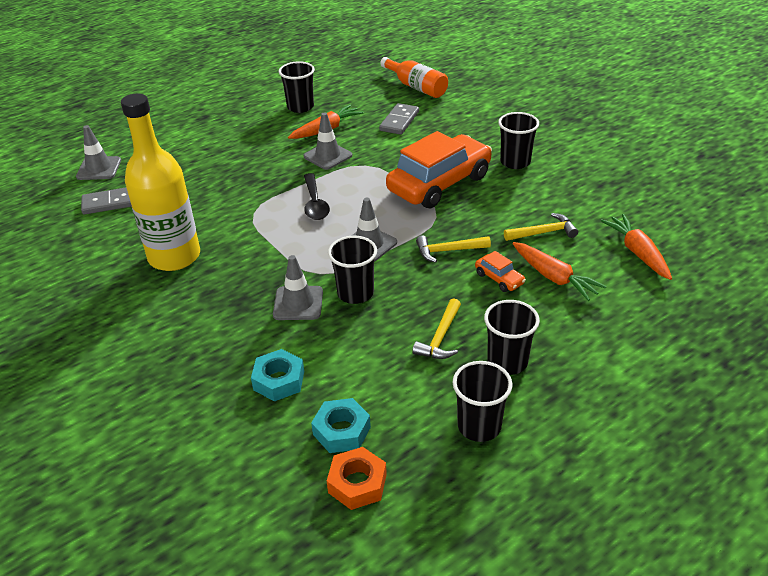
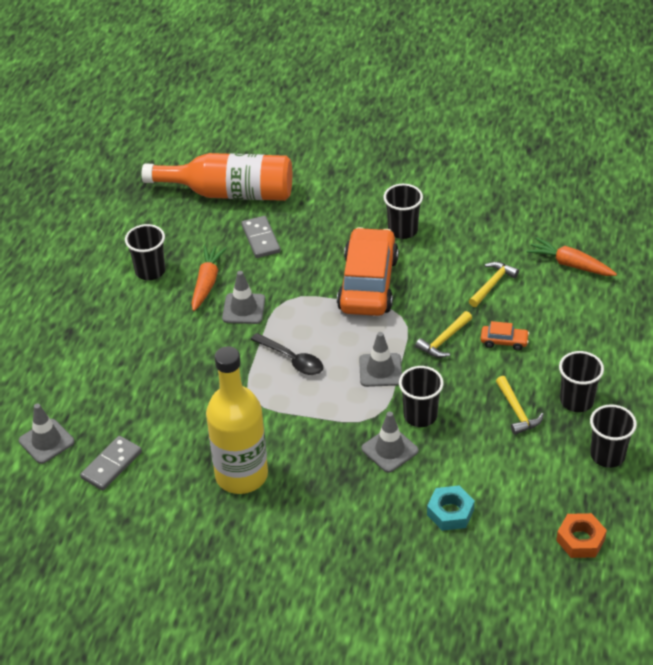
camera: 40 degrees left, 5 degrees up
turquoise nut [311,398,371,453] -> none
orange bottle [380,57,448,98] -> orange bottle [142,153,292,201], size x1.64
orange carrot [512,242,607,301] -> none

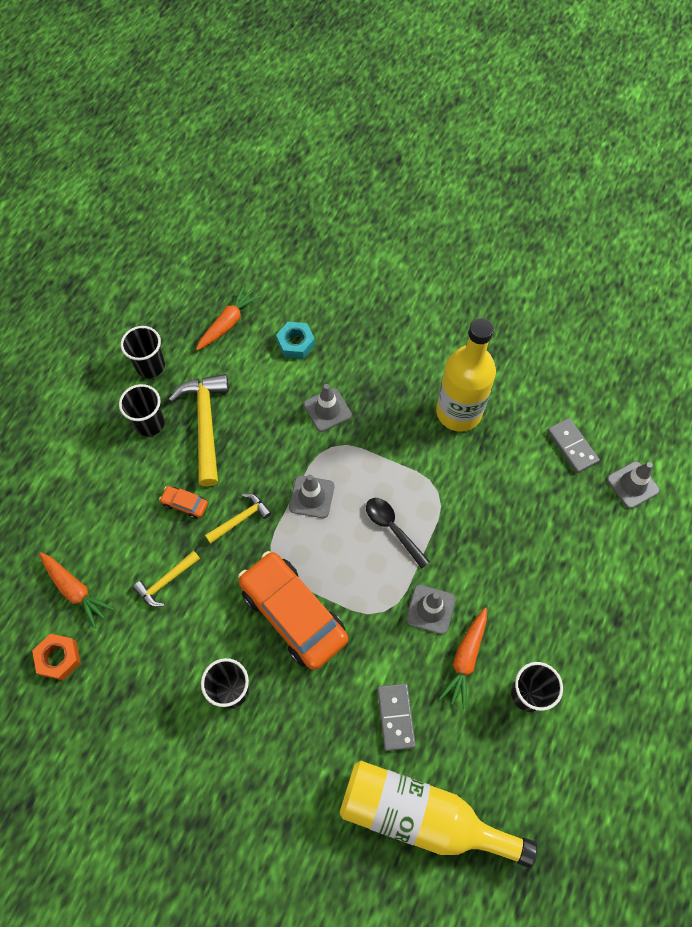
camera: 170 degrees left, 20 degrees up
grey domino [80,436,142,490] -> grey domino turned 75 degrees counterclockwise [547,418,600,473]
orange bottle [142,153,292,201] -> yellow bottle [339,761,537,868]
orange car [337,227,399,316] -> orange car turned 120 degrees clockwise [238,551,348,670]
black cup [399,366,444,427] -> none
yellow hammer [496,376,544,435] -> yellow hammer [169,374,229,486], size x1.84
orange nut [556,513,607,558] -> orange nut moved to [32,634,81,680]
none -> orange carrot [196,285,261,350]

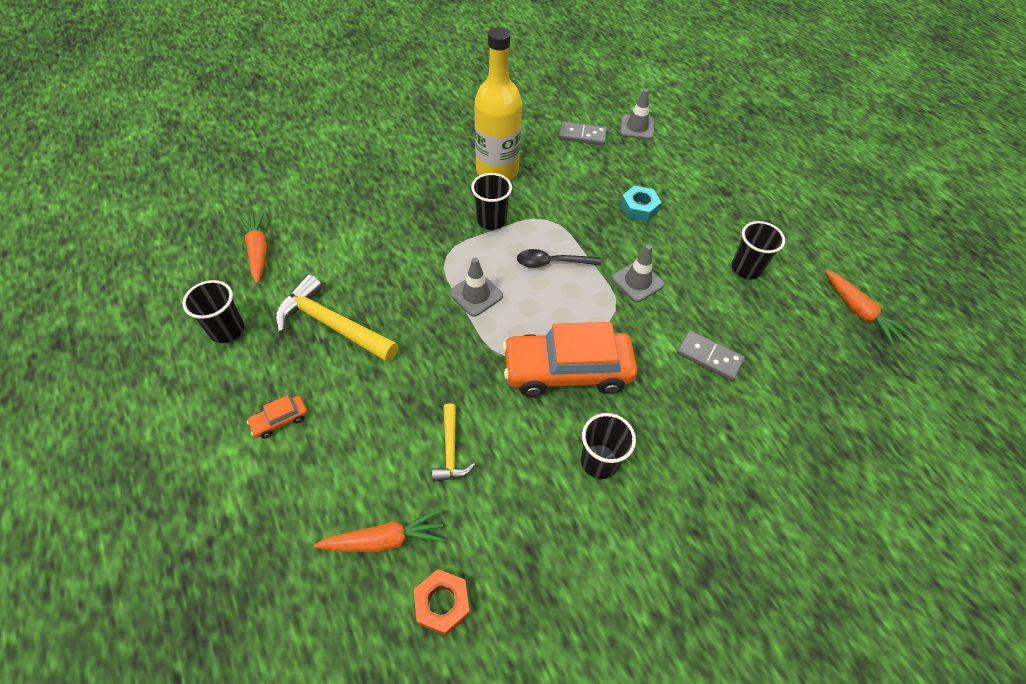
camera: 55 degrees left, 10 degrees down
black cup [119,384,165,436] -> black cup moved to [471,173,512,230]
orange car [159,486,208,519] -> orange car moved to [247,395,308,438]
yellow hammer [205,493,272,544] -> none
turquoise nut [276,322,315,359] -> turquoise nut moved to [620,186,662,221]
grey traffic cone [303,384,352,432] -> none
yellow bottle [339,761,537,868] -> none
orange carrot [439,608,487,709] -> orange carrot moved to [825,270,910,345]

